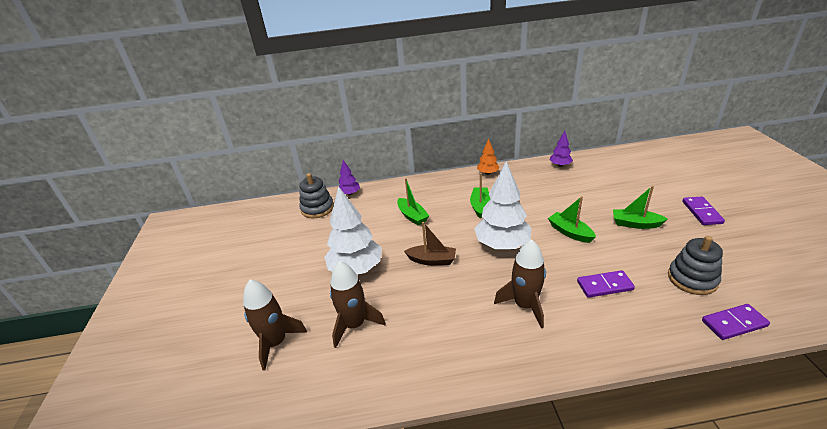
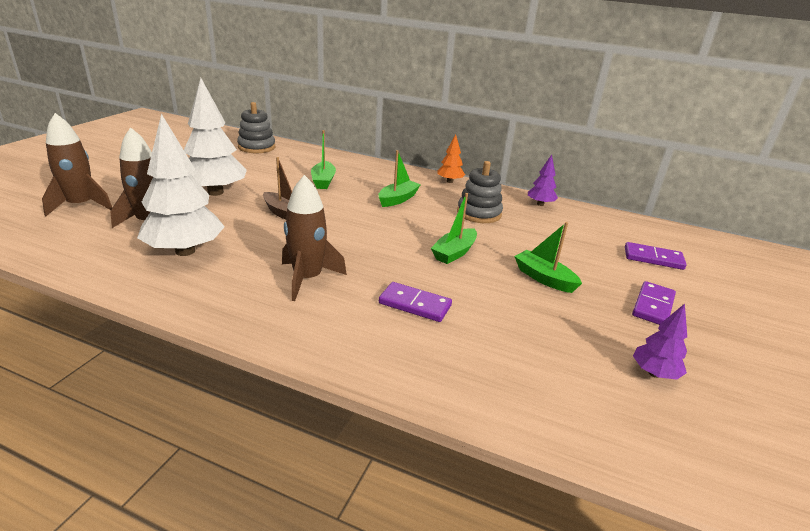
camera: 25 degrees right, 5 degrees down
purple tree [339,160,360,195] -> purple tree moved to [633,304,687,380]
white tree [474,161,531,249] -> white tree moved to [137,114,225,256]
green boat [548,196,596,243] -> green boat turned 135 degrees counterclockwise [431,193,477,264]
grey stacking toy [668,236,723,295] -> grey stacking toy moved to [457,161,503,223]
purple domino [702,304,770,340] -> purple domino moved to [625,242,687,270]

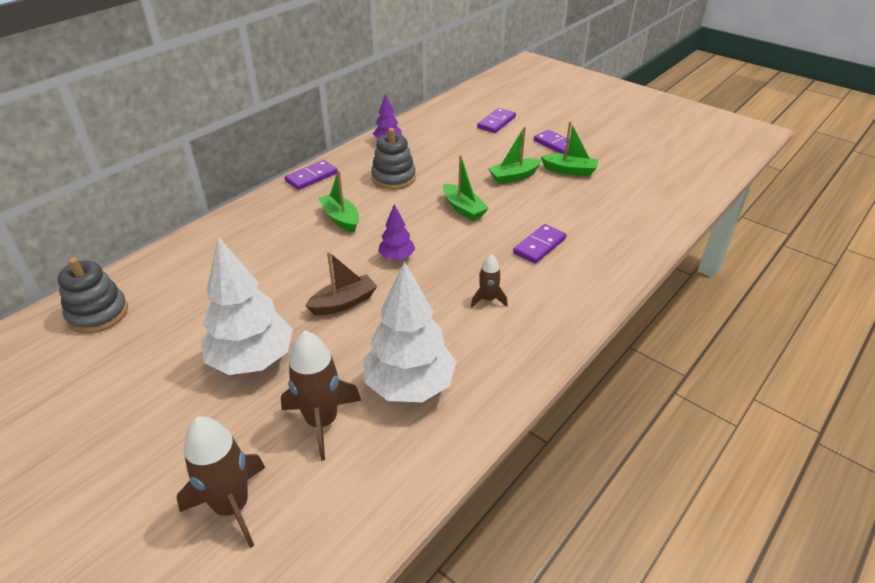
camera: 70 degrees left, 10 degrees up
brown rocket [282,175,347,301] -> brown rocket [471,254,508,307], size x0.55
green boat [311,130,336,189] -> green boat moved to [541,121,598,176]
orange tree [437,134,465,183] -> purple domino [285,160,338,190]
purple tree [633,304,687,380] -> purple tree moved to [378,204,415,260]

